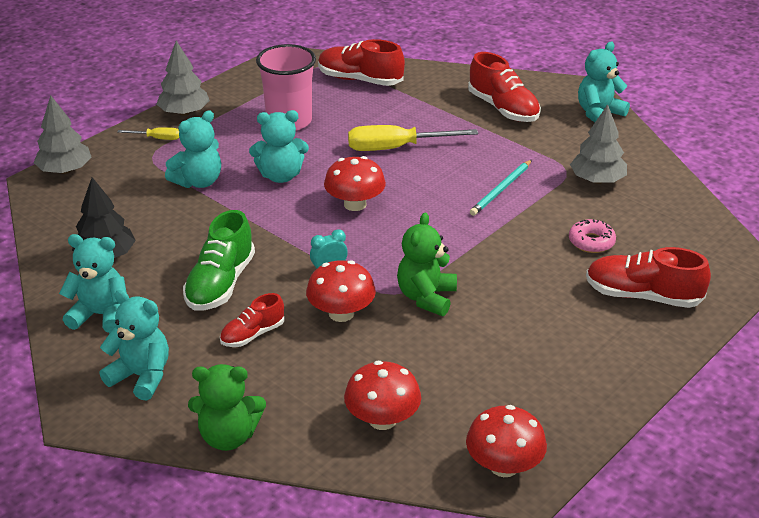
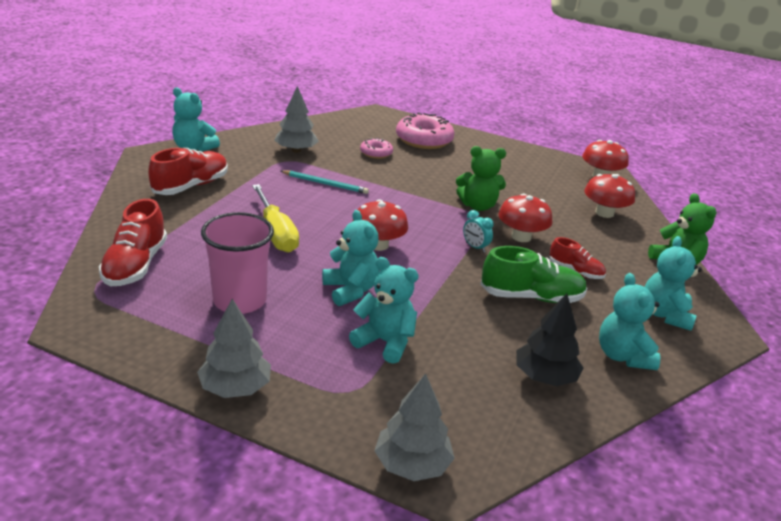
camera: 110 degrees left, 5 degrees down
yellow screwdriver [117,127,179,140] -> none
red shoe [586,247,711,308] -> pink donut [396,113,454,149]

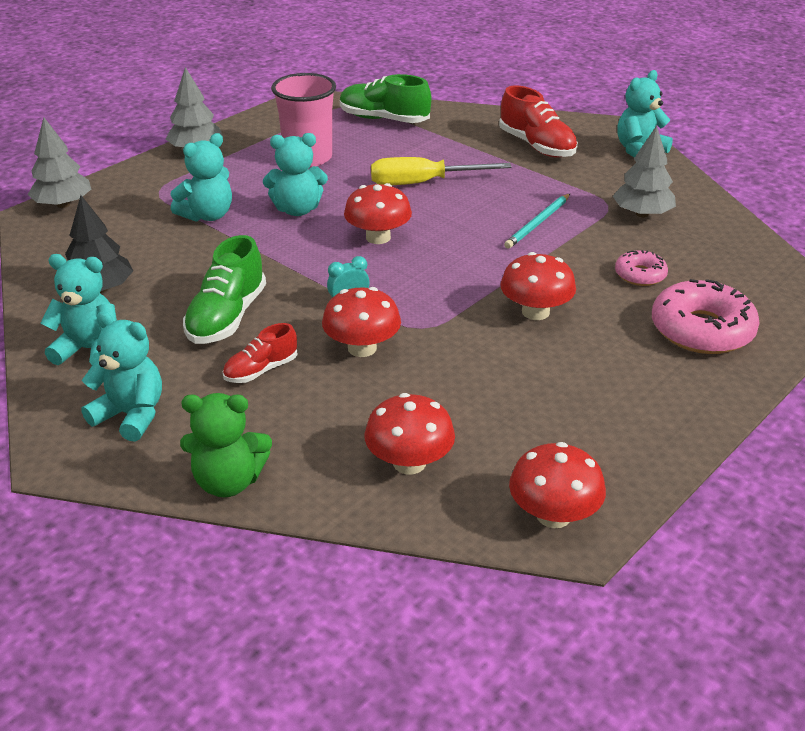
camera: 110 degrees right, 5 degrees up
red shoe [99,199,167,286] -> green shoe [340,74,431,123]
green teddy bear [456,146,506,211] -> none
none -> red mushroom [500,252,576,320]

